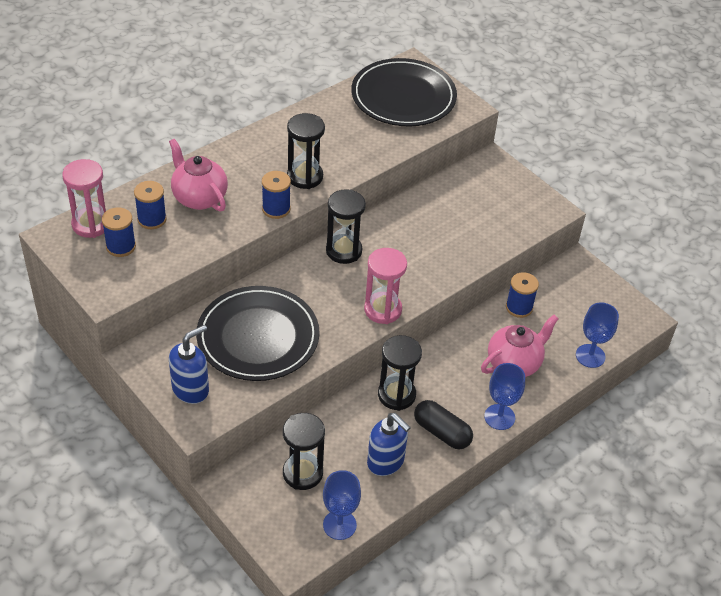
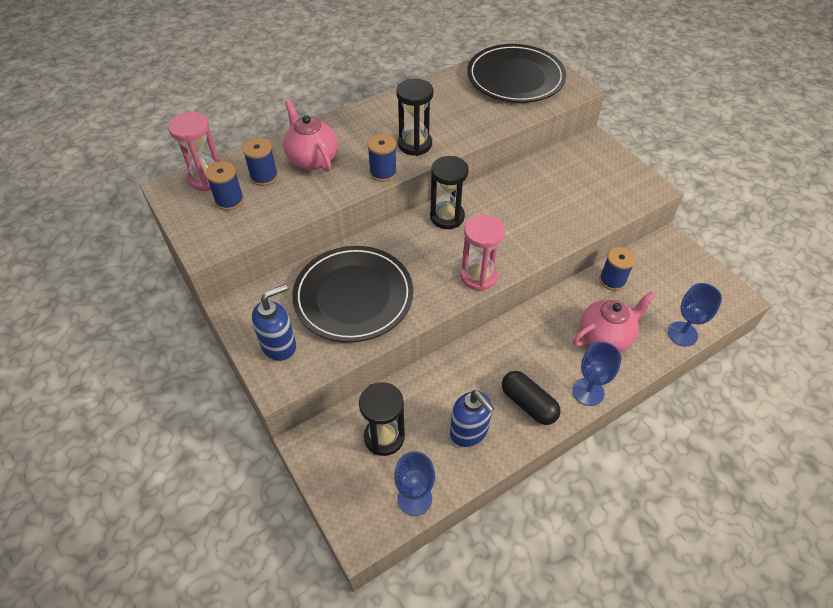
camera: 10 degrees right, 5 degrees up
black hourglass [378,335,422,411] -> none

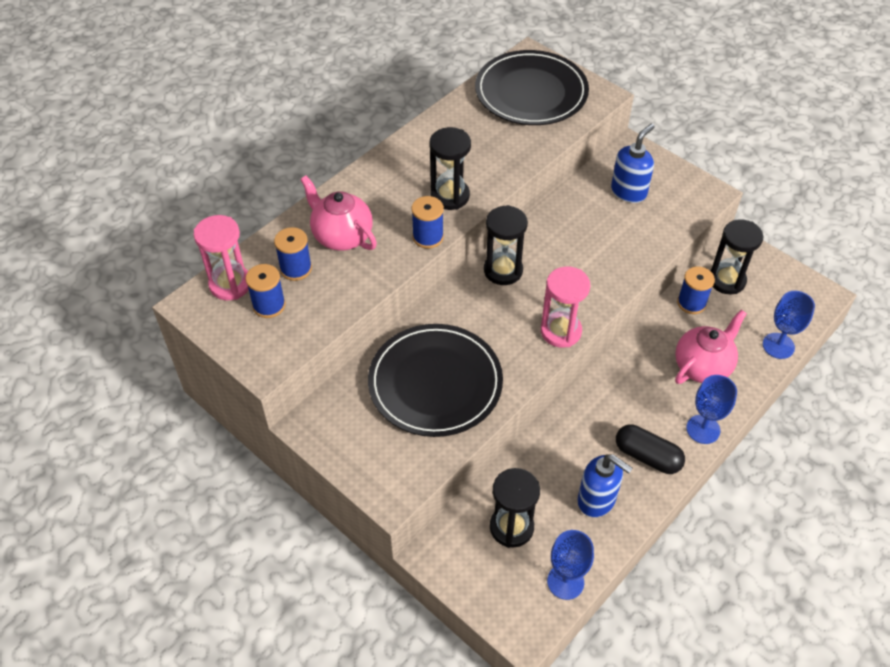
camera: 15 degrees left, 0 degrees up
blue soap dispenser [252,284,296,361] -> blue soap dispenser moved to [611,124,655,203]
none -> black hourglass [710,220,764,294]

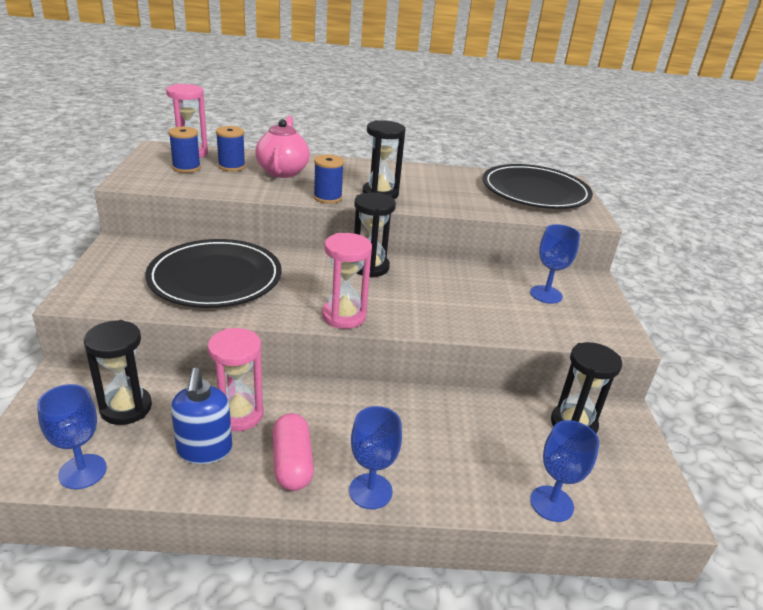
camera: 45 degrees right, 20 degrees down
blue soap dispenser [611,124,655,203] -> blue goblet [530,224,580,304]
black capsule [616,424,685,474] -> pink capsule [272,413,314,491]
pink teapot [675,310,747,384] -> none
blue spool [677,266,715,314] -> none
none -> pink hourglass [208,328,263,431]

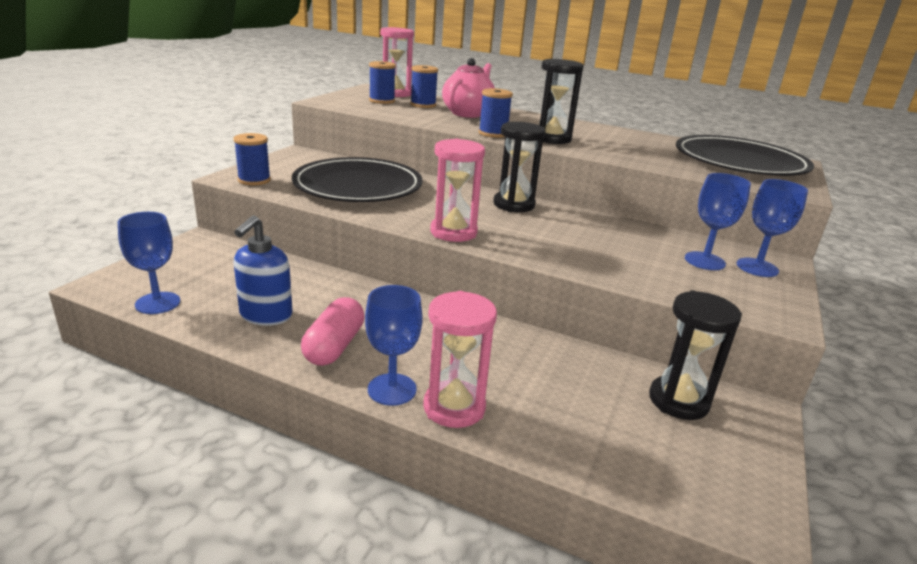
camera: 25 degrees right, 5 degrees down
black hourglass [84,320,152,425] -> none
pink hourglass [208,328,263,431] -> pink hourglass moved to [423,291,497,428]
blue goblet [530,420,599,522] -> blue goblet moved to [737,179,808,277]
none -> blue spool [233,133,271,186]

